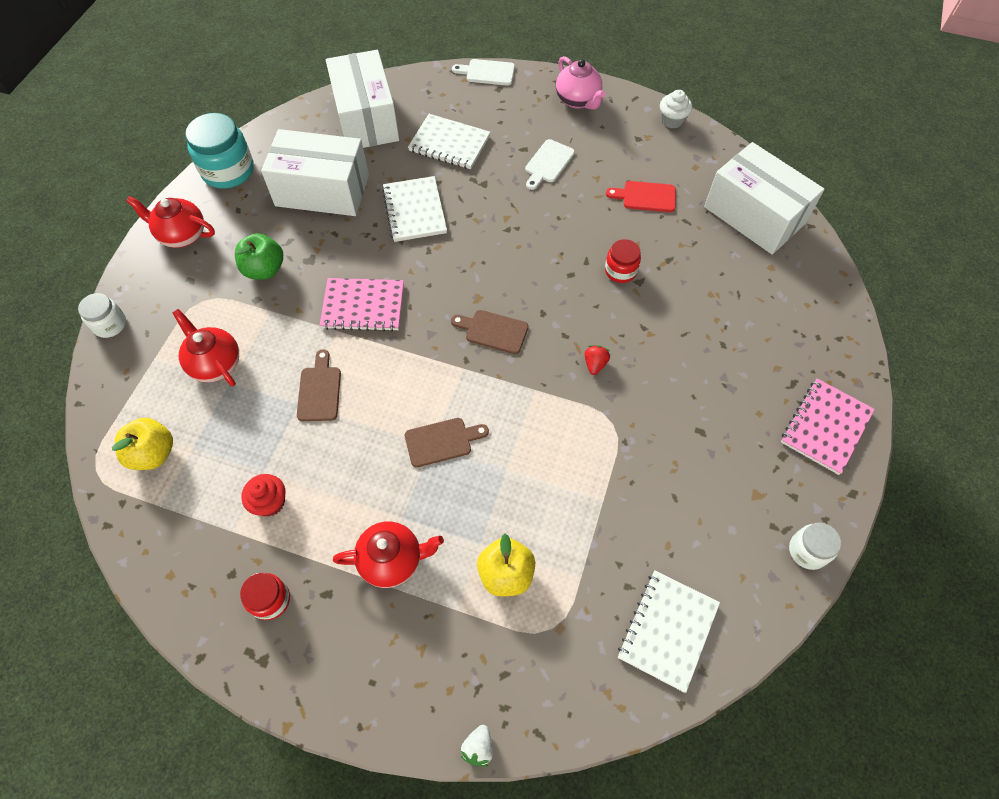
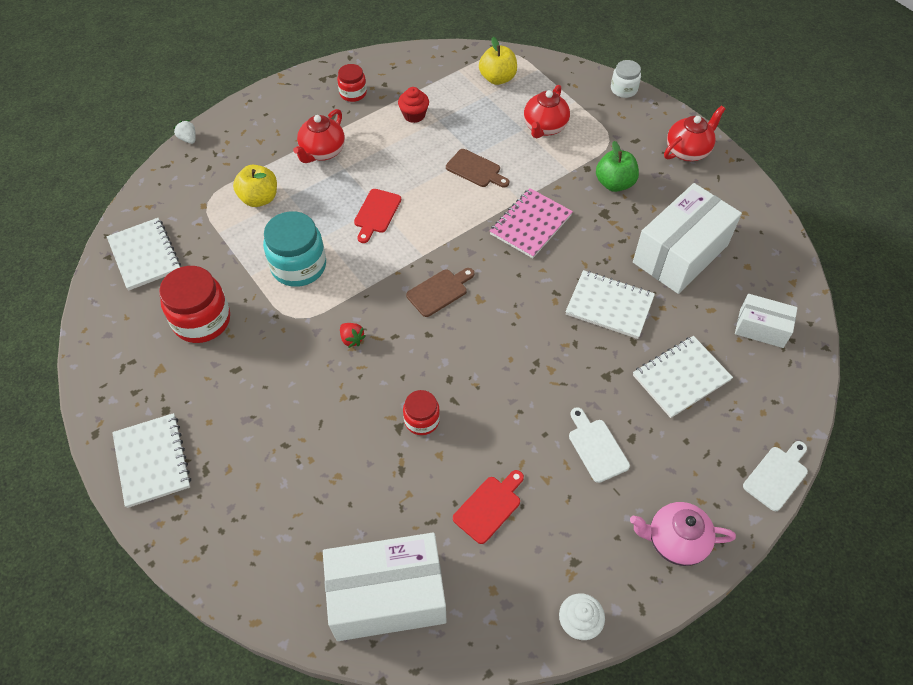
camera: 125 degrees right, 5 degrees down
red teapot [172,309,239,386] -> red teapot turned 120 degrees clockwise [524,85,570,138]
turquoise jar [185,113,254,189] -> turquoise jar moved to [263,211,326,287]
white box [326,50,399,148] -> white box [735,294,798,348], size x0.54
brown cutting board [405,418,489,467] -> red cutting board [354,189,401,243]
pink notebook [781,378,875,475] -> white notebook [112,413,191,508]
white jar [789,523,841,570] -> none
none -> red jar [159,266,230,343]

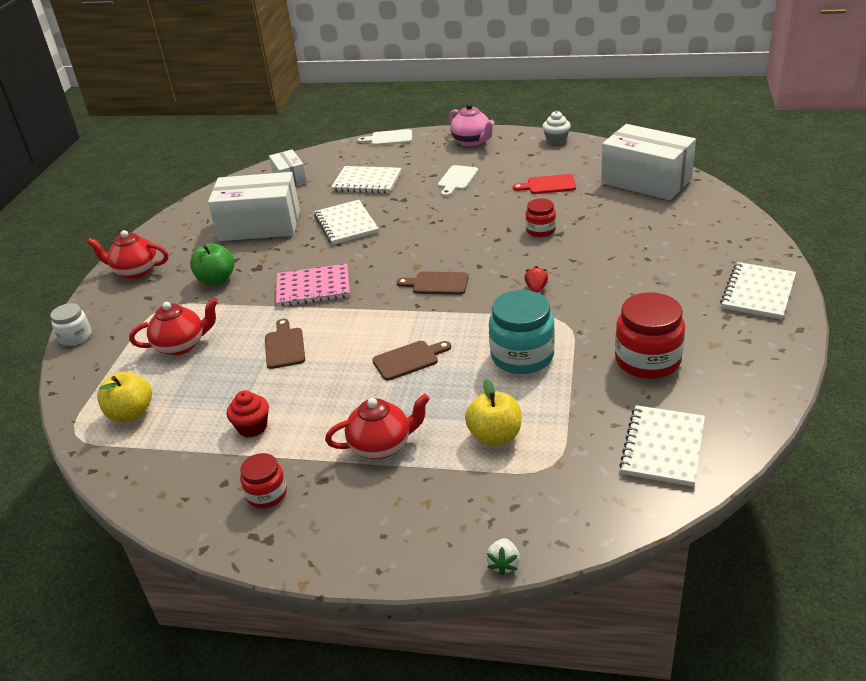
camera: 130 degrees left, 20 degrees down
red cutting board [354,189,401,243] -> brown cutting board [372,341,451,381]

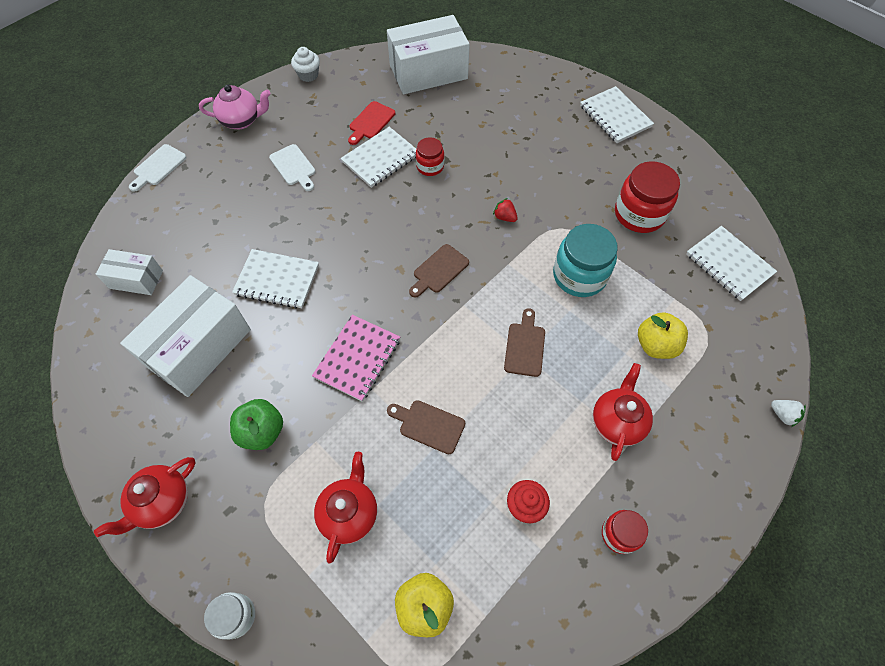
camera: 60 degrees left, 25 degrees up
white notebook [331,166,402,194] -> white notebook moved to [340,127,416,188]

